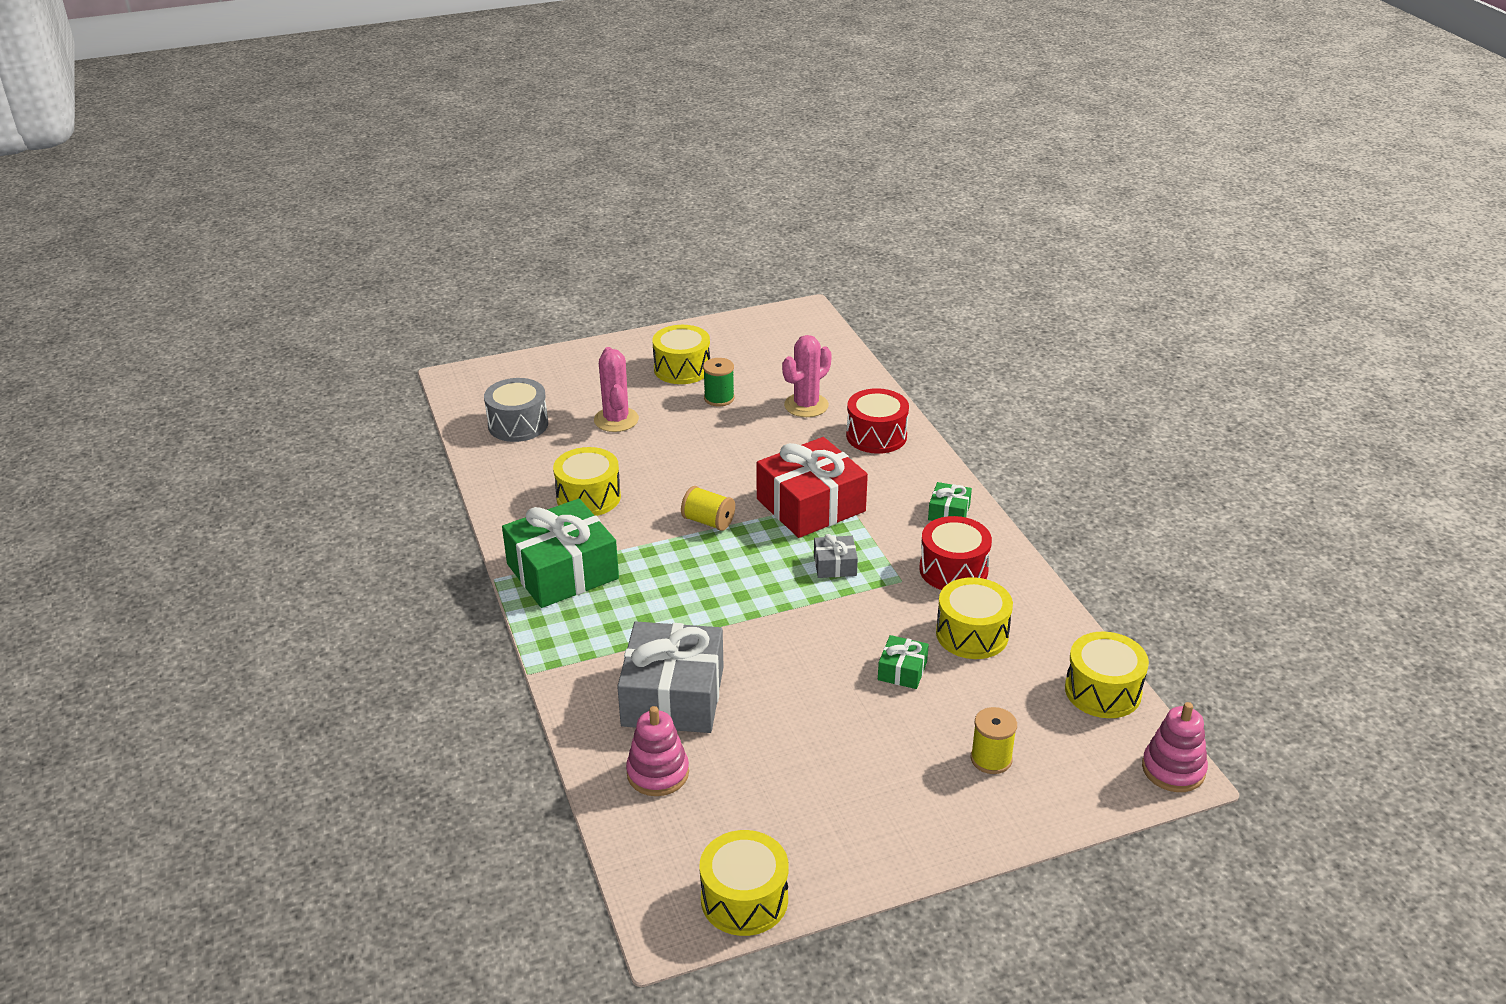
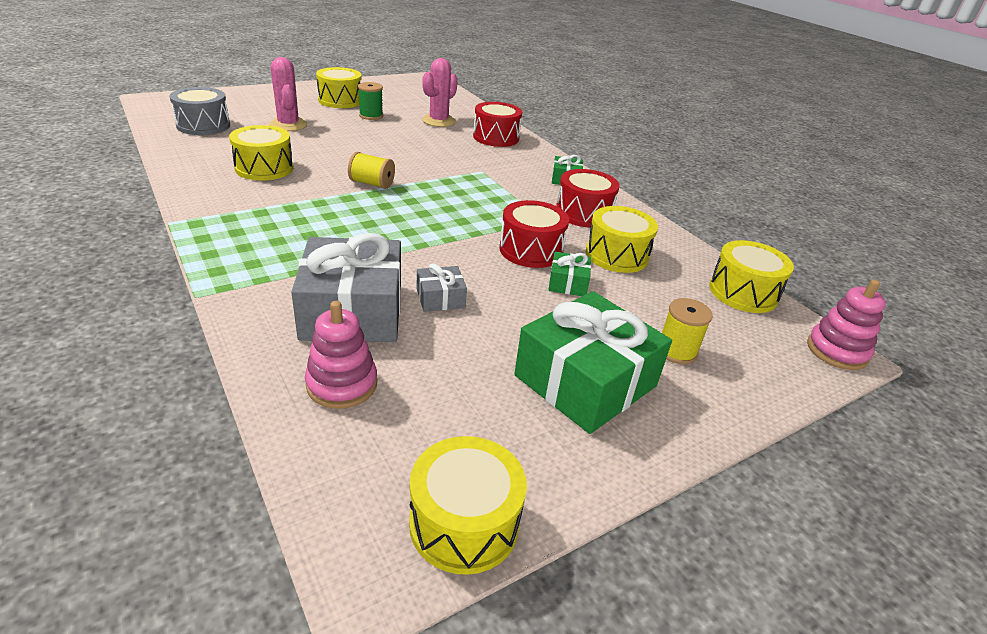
camera: 15 degrees left, 0 degrees up
green gift [502,499,619,608] -> green gift moved to [514,291,672,434]
red gift [756,437,868,538] -> none
grey gift [814,534,858,578] -> grey gift moved to [416,263,467,312]
none -> red drum [500,200,569,268]

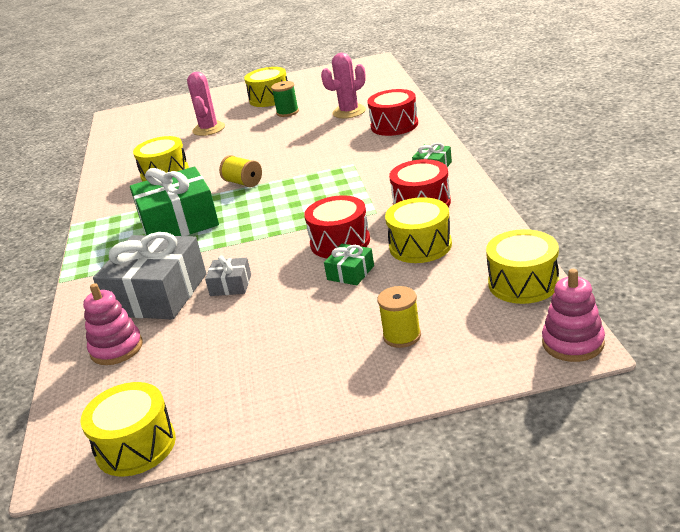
camera: 30 degrees right, 5 degrees down
grey drum [169,87,230,135] -> none
green gift [514,291,672,434] -> green gift moved to [130,166,219,236]

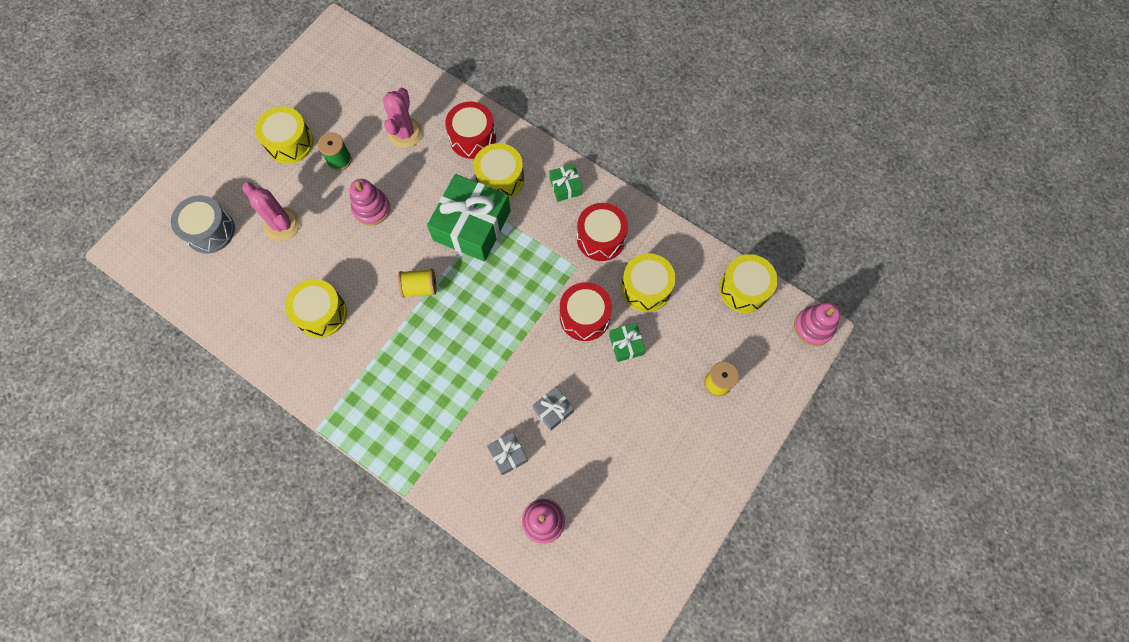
camera: 50 degrees left, 40 degrees up
yellow drum [81,382,176,476] -> yellow drum moved to [473,143,524,199]
grey gift [93,232,206,320] -> grey gift [487,432,528,475], size x0.46
green gift [130,166,219,236] -> green gift moved to [427,174,511,262]
none -> grey drum [171,195,235,254]
none -> pink stacking toy [350,179,390,226]

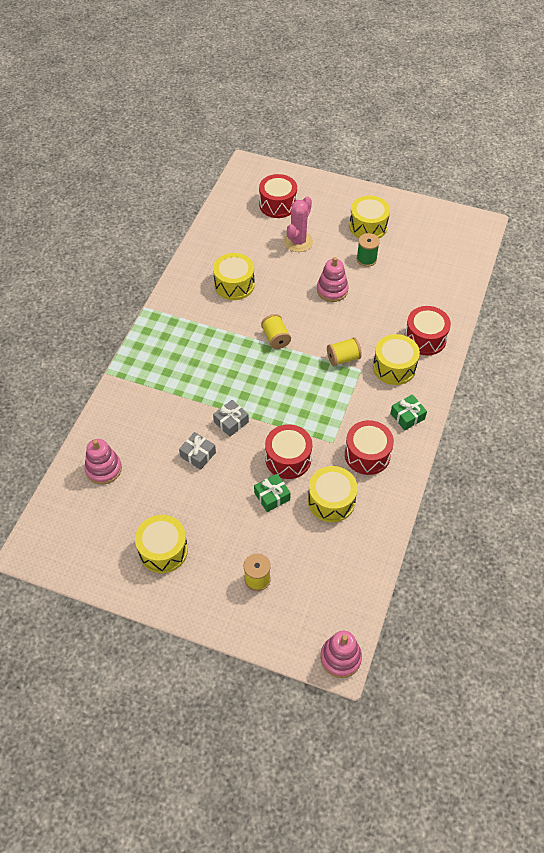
camera: 75 degrees right, 15 degrees down
grey drum [171,195,235,254] -> red drum [259,174,297,218]
pink cactus [383,88,423,148] -> none
green gift [427,174,511,262] -> yellow spool [327,337,362,366]
grey gift [487,432,528,475] -> grey gift moved to [213,400,249,437]
yellow drum [719,254,778,313] -> yellow drum moved to [135,515,188,573]

